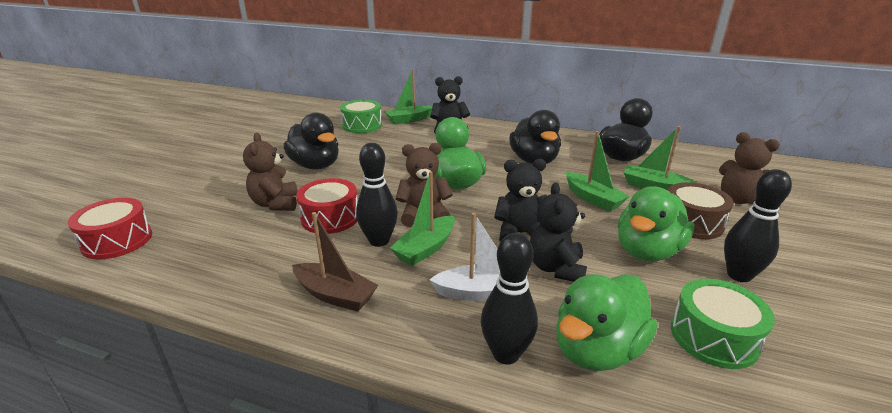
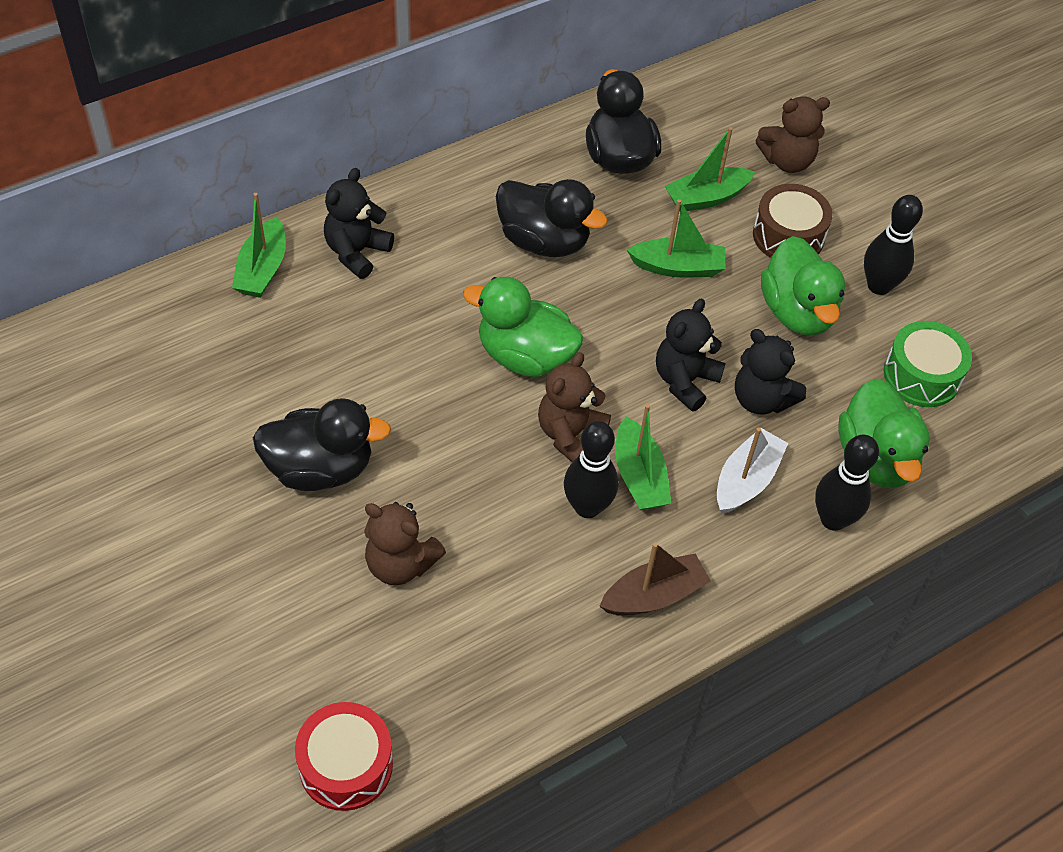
camera: 55 degrees left, 25 degrees up
red drum [296,178,357,234] -> none
green drum [340,100,382,133] -> none

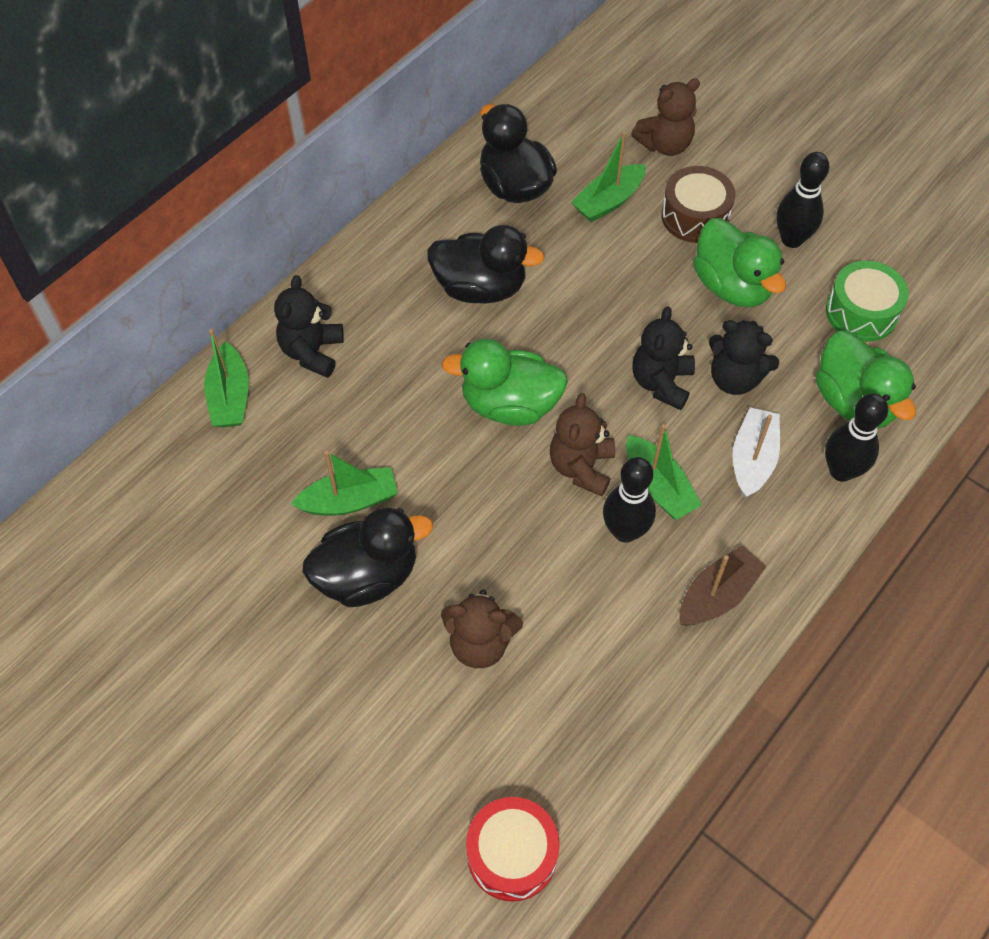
camera: 15 degrees left, 5 degrees up
green boat [627,199,725,277] -> green boat moved to [291,451,398,516]

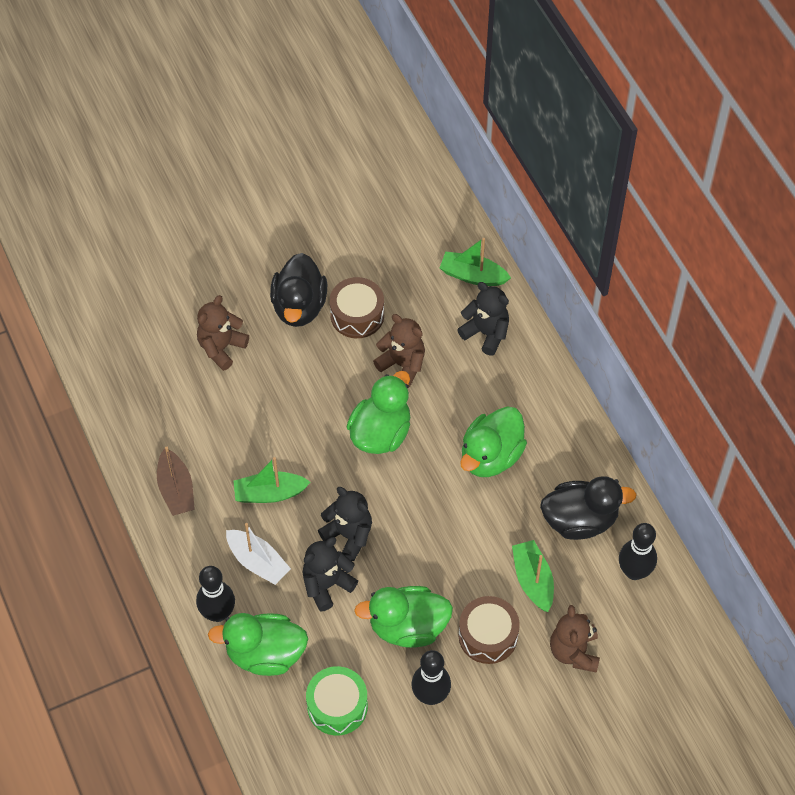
camera: 115 degrees right, 0 degrees up
green boat [291,451,398,516] -> brown drum [330,277,384,338]
black duck [427,225,545,304] -> green duck [460,406,527,477]
red drum [466,797,560,902] -> none
brown teddy bear [550,393,615,497] -> brown teddy bear moved to [373,314,425,388]
black bowling pin [603,457,656,543] -> black bowling pin moved to [619,523,657,580]

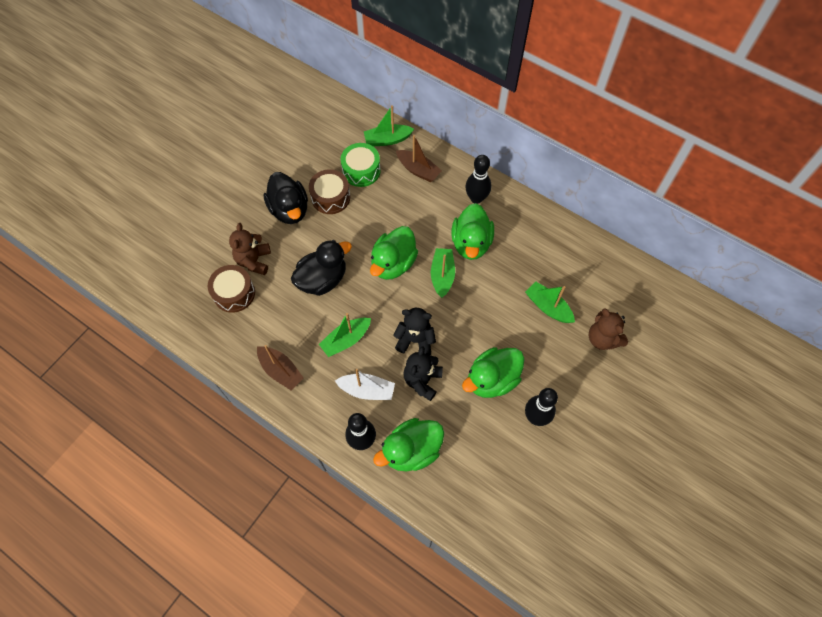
camera: 30 degrees left, 5 degrees up
green drum [306,666,368,736] -> green drum moved to [341,143,381,187]
green duck [347,371,410,454] -> green duck turned 150 degrees counterclockwise [370,226,418,280]
brown teddy bear [373,314,425,388] -> none
black teddy bear [457,282,509,356] -> brown boat [396,135,442,182]
brown drum [459,596,520,664] -> brown drum moved to [208,265,255,313]
black duck [540,476,637,540] -> black duck moved to [291,240,352,296]
black bowling pin [619,523,657,580] -> black bowling pin moved to [465,155,491,204]
none -> green boat [431,248,455,298]

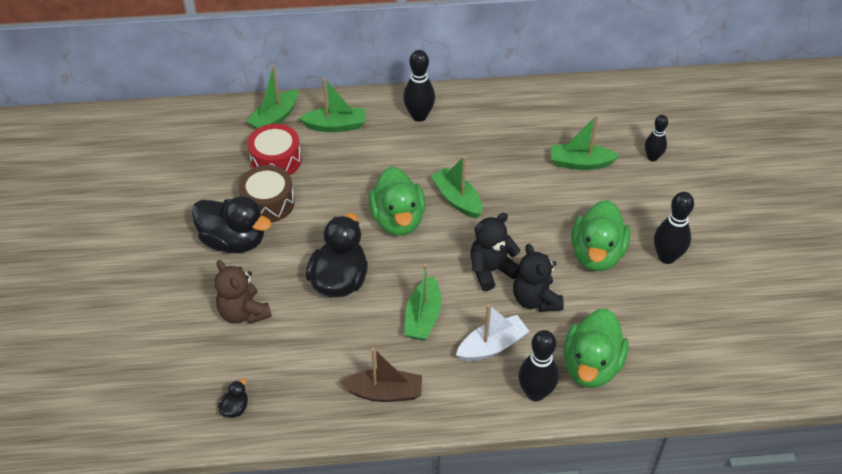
camera: 40 degrees left, 15 degrees down
brown drum [208,265,255,313] -> none
green drum [341,143,381,187] -> red drum [248,124,301,175]
brown boat [396,135,442,182] -> green boat [299,78,365,132]
green duck [451,203,494,260] -> none
brown teddy bear [589,308,628,350] -> black bowling pin [645,115,668,161]
none -> black duck [218,379,248,418]

